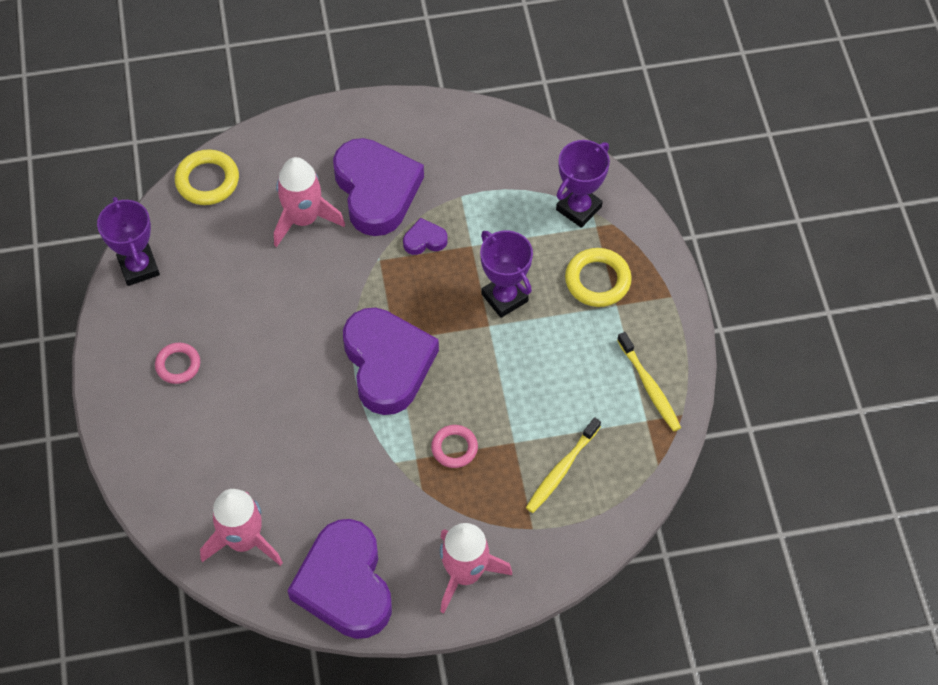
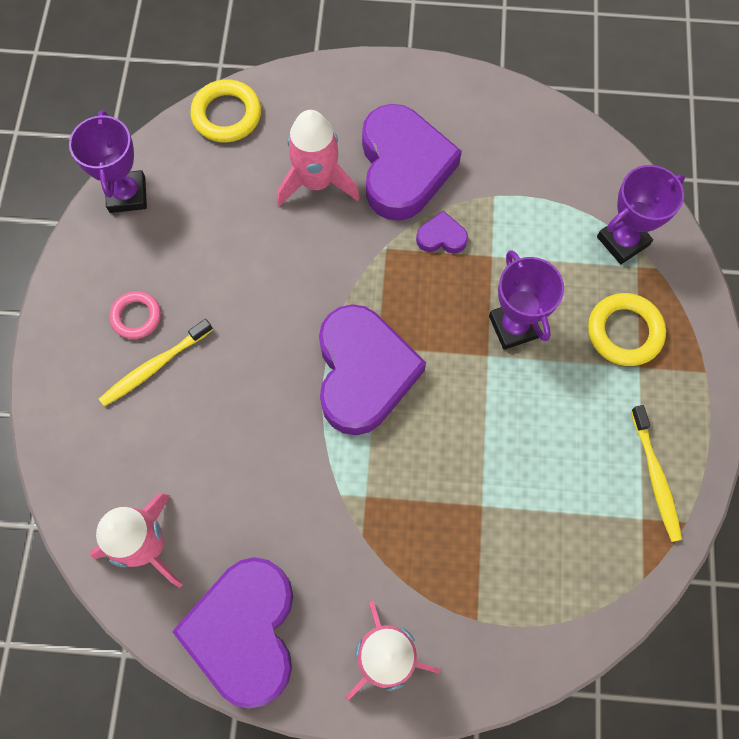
camera: 15 degrees right, 10 degrees up
pink ring [431,425,478,468] -> none
yellow toothbrush [526,417,601,513] -> yellow toothbrush moved to [99,319,213,407]

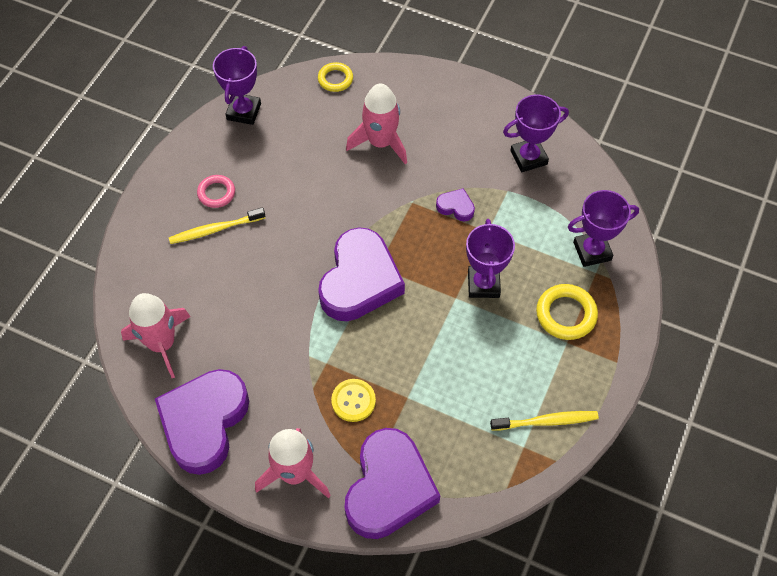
camera: 20 degrees right, 10 degrees down
yellow ring [190,79,261,142] -> yellow ring [318,62,353,92], size x0.67
purple heart [362,104,462,221] -> purple heart moved to [344,428,440,539]
yellow toothbrush [631,405,682,542] -> yellow toothbrush turned 105 degrees counterclockwise [490,411,599,431]
none -> yellow button [331,379,376,422]
none -> purple trophy [503,95,569,172]

